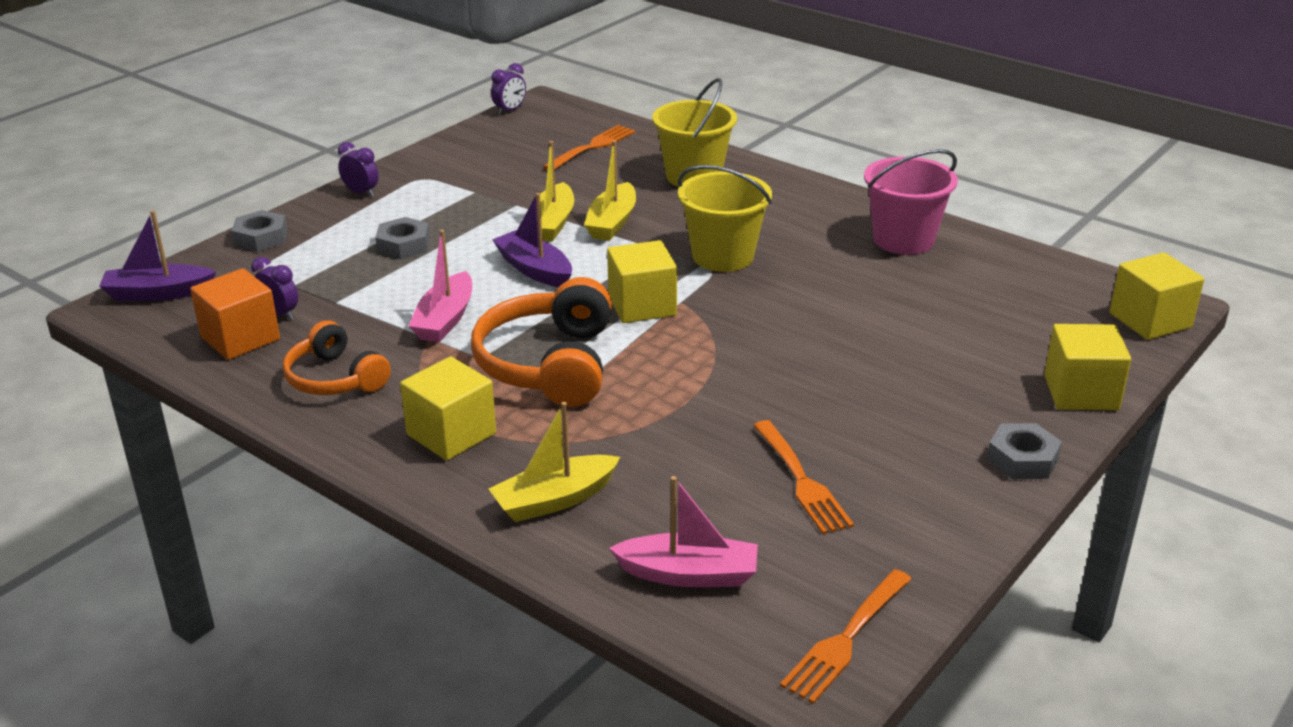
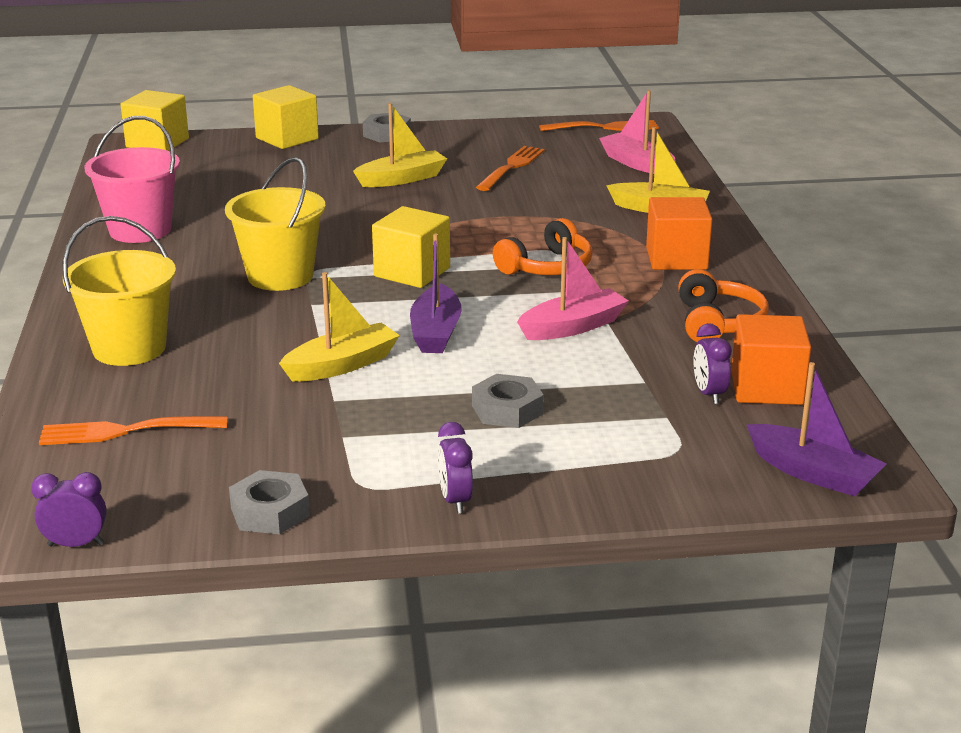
camera: 135 degrees left, 5 degrees down
grey nut [232,210,288,252] -> grey nut moved to [229,470,310,534]
yellow cube [400,356,496,461] -> orange cube [646,197,712,270]
orange headphones [471,277,612,407] -> orange headphones [493,218,593,275], size x0.63
yellow boat [584,140,636,241] -> yellow boat moved to [353,103,447,187]

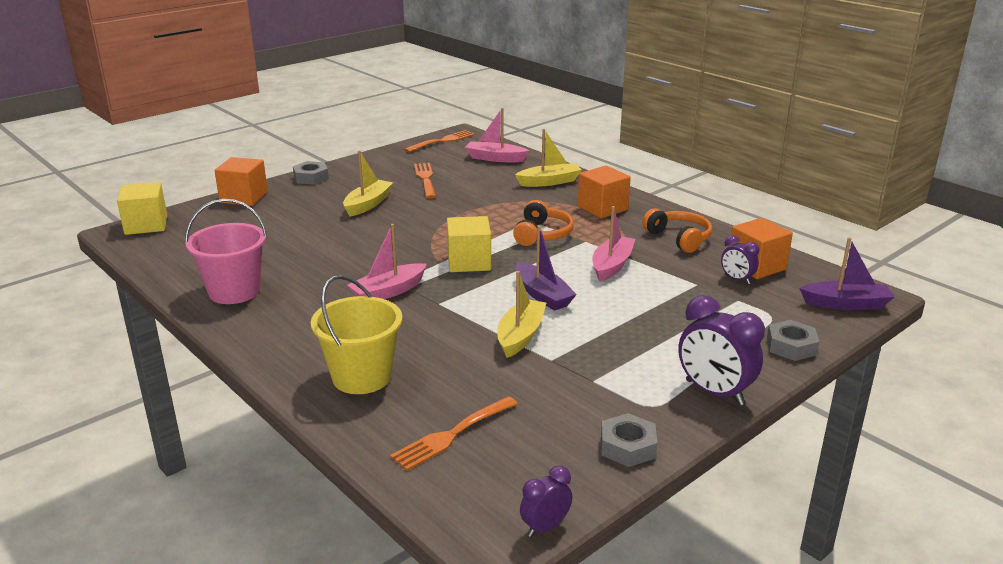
camera: 35 degrees left, 0 degrees up
yellow bucket [225,157,326,291] -> pink boat [347,224,427,299]
yellow cube [253,85,319,149] -> orange cube [215,157,268,206]
purple clock [438,422,473,514] -> purple clock [678,295,765,406], size x1.81
grey nut [472,374,544,428] -> grey nut moved to [767,320,819,361]

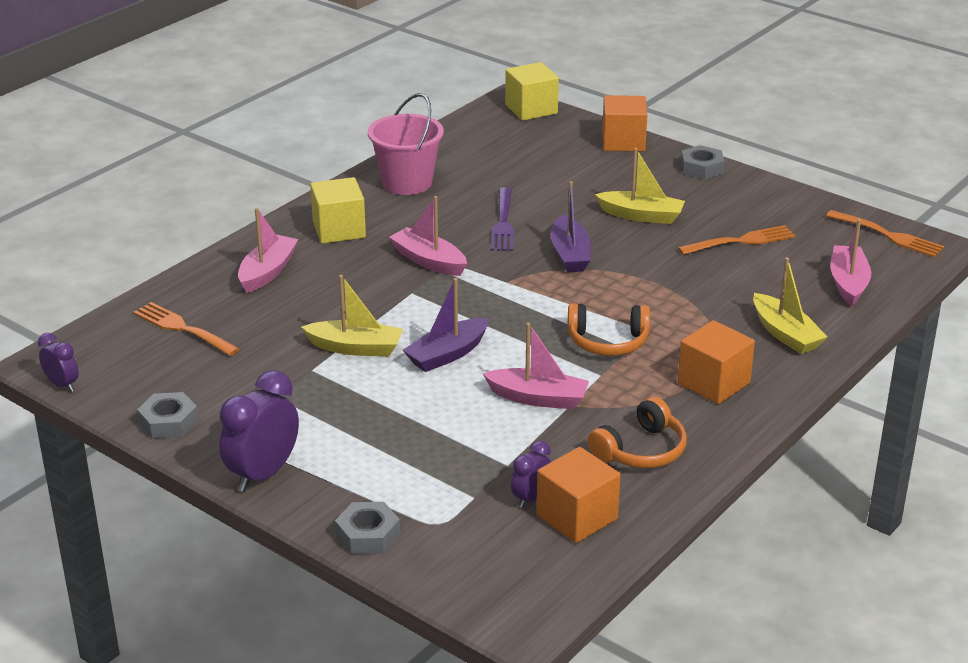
camera: 80 degrees right, 5 degrees up
yellow bucket [311,275,402,394] -> pink boat [238,208,298,293]
yellow cube [447,216,491,272] -> yellow cube moved to [310,177,366,244]
purple boat [800,237,894,310] -> purple boat moved to [551,181,591,272]
none -> purple fork [491,187,514,251]

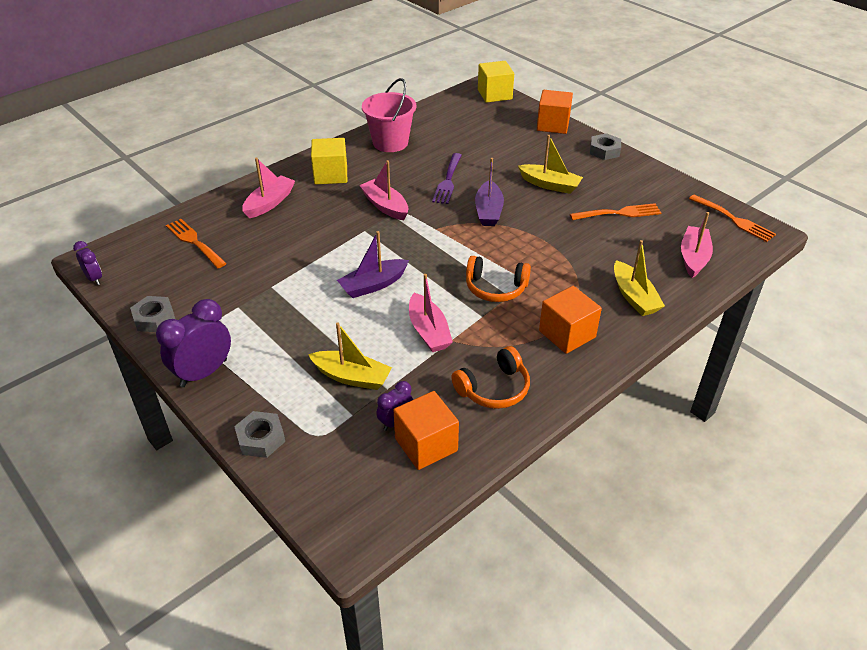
camera: 10 degrees right, 10 degrees up
yellow boat [301,275,403,356] -> yellow boat moved to [308,322,392,390]
pink boat [483,323,589,409] -> pink boat turned 45 degrees clockwise [409,274,453,352]

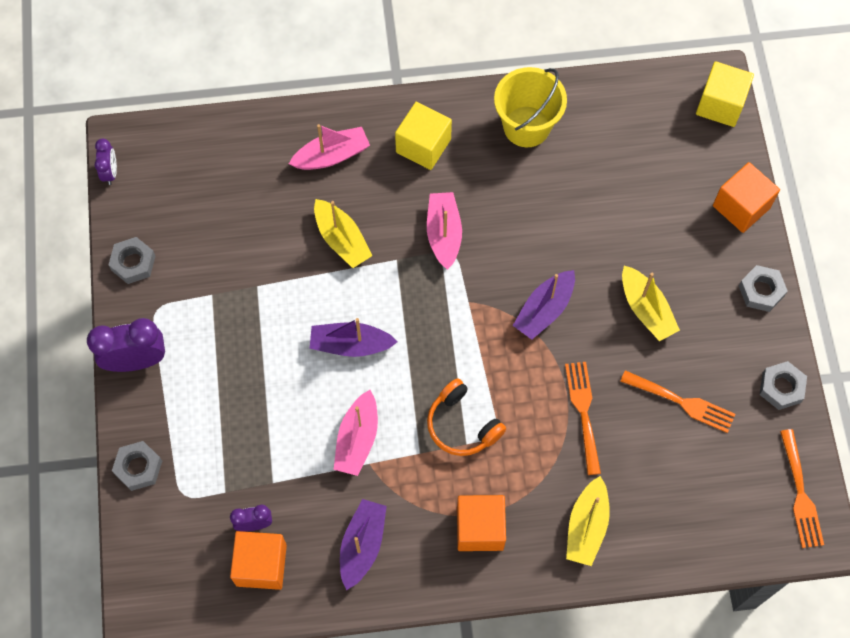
camera: 35 degrees right, 25 degrees up
orange fork [166,219,227,268] -> orange fork moved to [565,362,601,475]
yellow boat [308,322,392,390] -> yellow boat moved to [314,199,373,268]
pink bucket [362,78,416,152] -> yellow bucket [494,67,567,147]
purple fork [432,153,462,204] -> none
orange headphones [451,346,530,409] -> purple boat [340,499,387,590]
pink boat [681,212,713,278] -> none
none -> grey nut [760,361,807,410]

